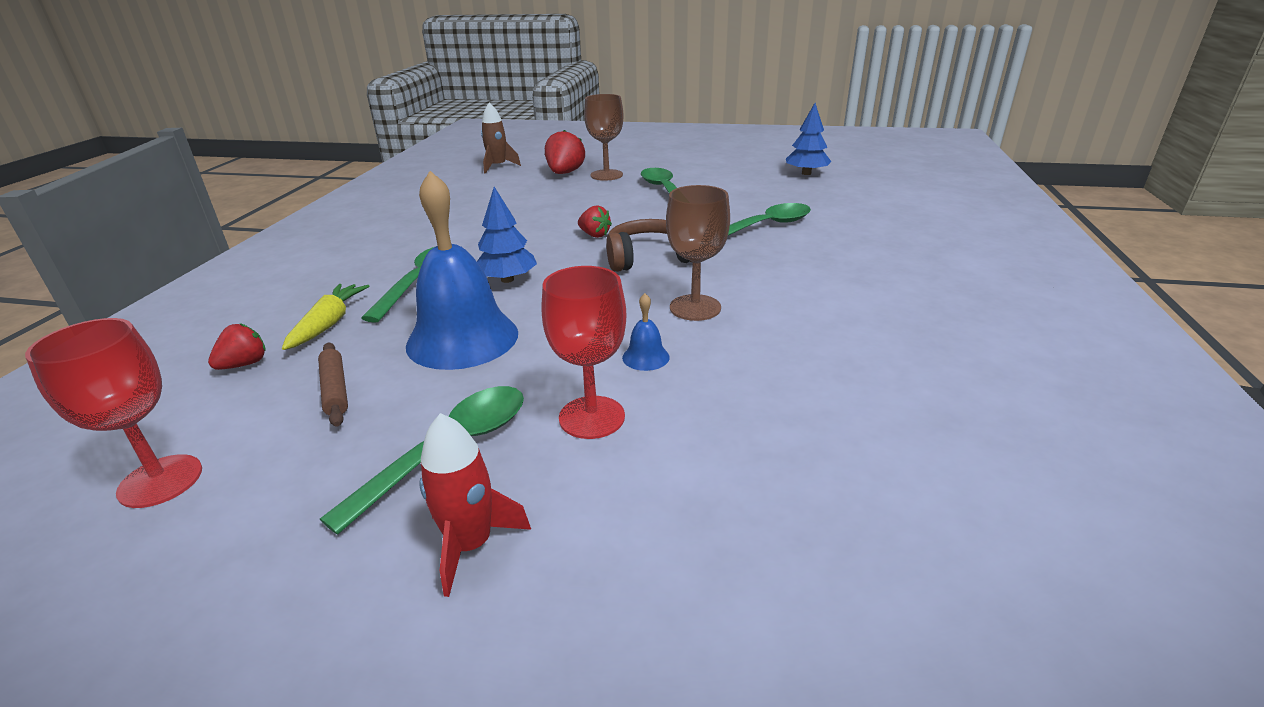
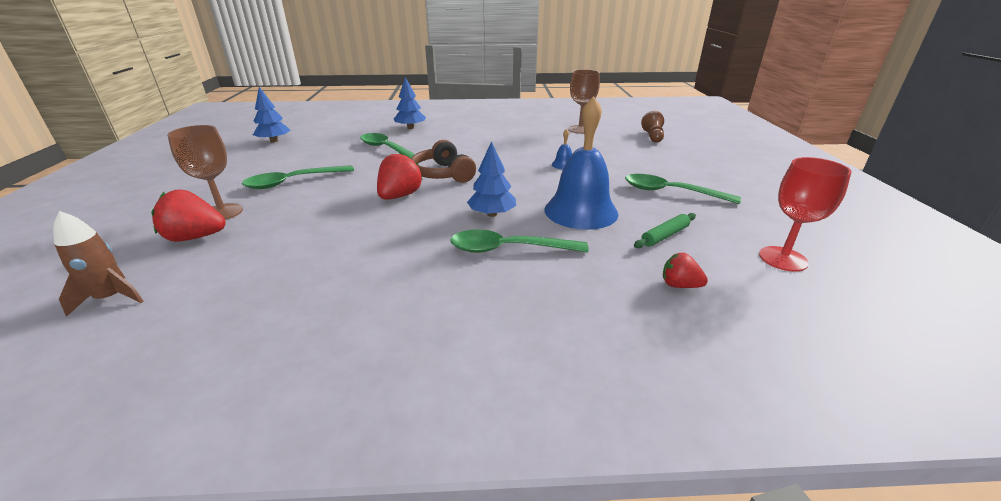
camera: 105 degrees left, 0 degrees up
yellow carrot [282,284,369,350] -> none
brown rolling pin [318,343,348,427] -> green rolling pin [634,213,696,248]
red rocket [420,413,531,597] -> none
red goblet [541,266,627,439] -> none
red strawberry [578,205,612,238] -> red strawberry [377,152,423,200], size x1.67
brown goblet [666,185,730,321] -> brown goblet moved to [568,69,600,134]
none -> blue tree [394,77,426,129]
none -> brown pawn [641,111,664,143]

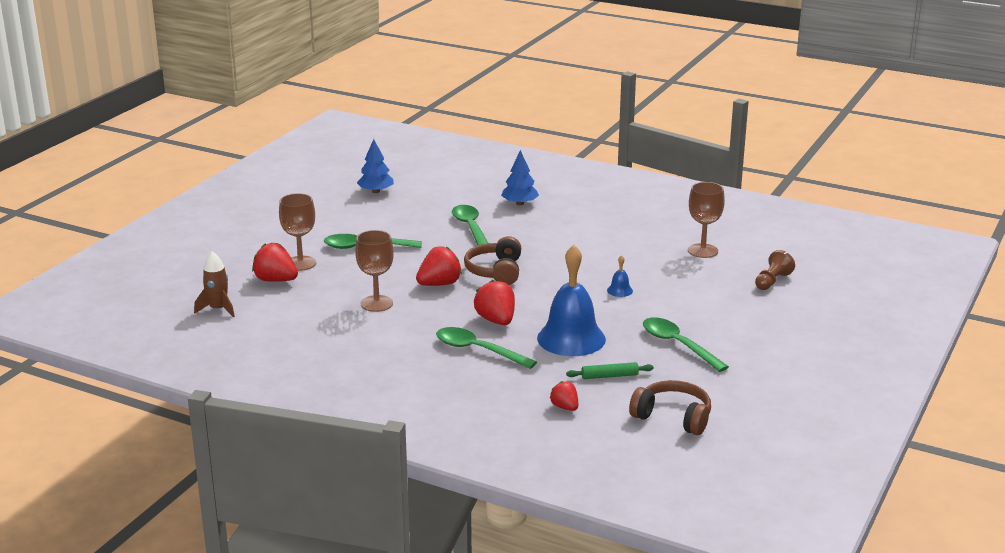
camera: 30 degrees right, 5 degrees down
blue tree [467,141,516,217] -> red strawberry [474,280,515,325]
red goblet [759,157,852,272] -> brown headphones [629,380,711,435]
none -> brown goblet [355,230,394,312]

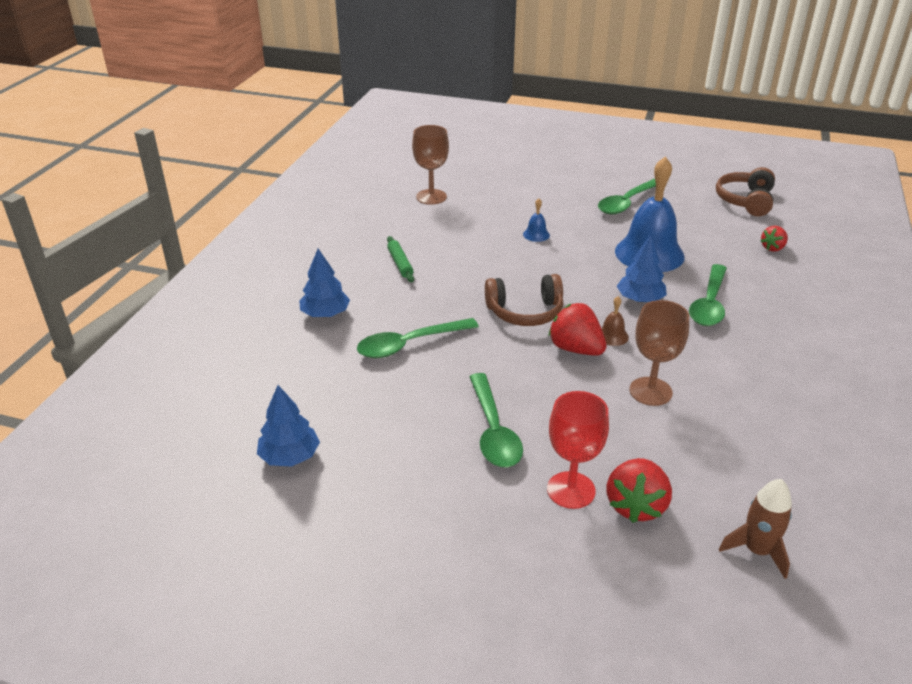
camera: 100 degrees left, 10 degrees up
brown goblet [279,193,316,271] -> red goblet [547,391,609,509]
red strawberry [474,280,515,325] -> blue tree [617,234,667,303]
green rolling pin [566,362,654,379] -> green rolling pin moved to [387,236,414,283]
brown pawn [755,250,795,290] -> none
none -> brown bell [601,296,629,346]

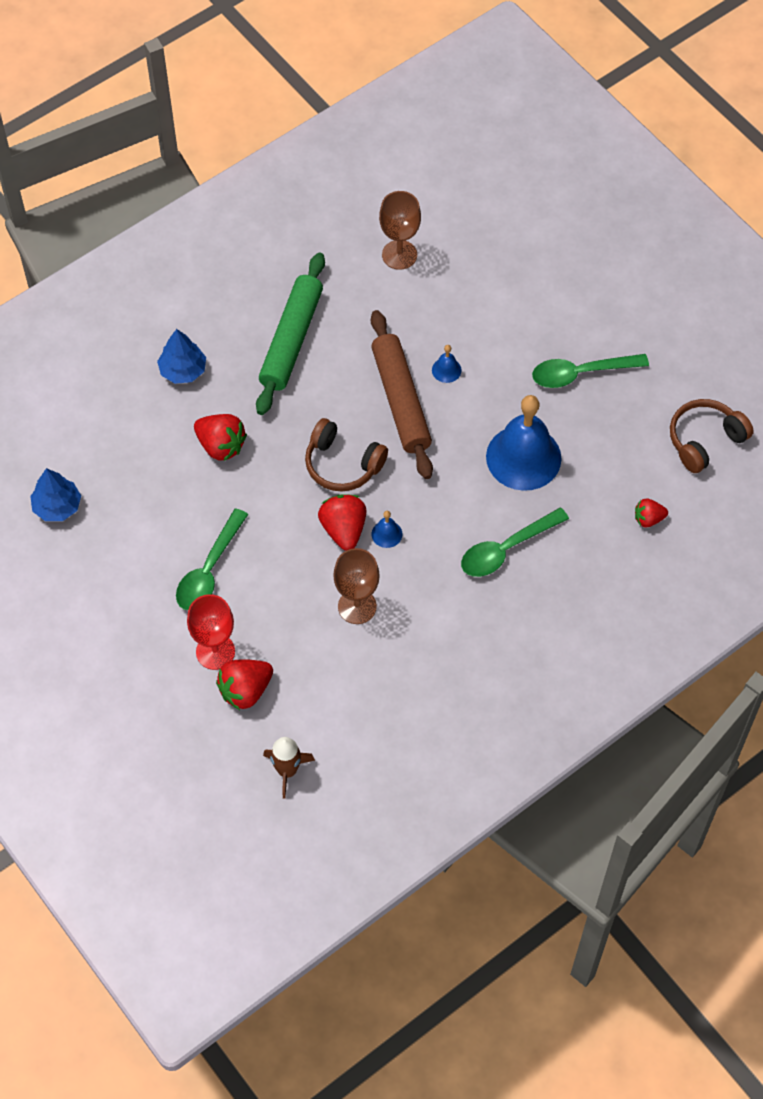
camera: 35 degrees right, 25 degrees up
green spoon [357,318,479,358] -> red strawberry [194,414,247,461]
green rolling pin [387,236,414,283] -> green rolling pin [256,252,325,415], size x2.18
brown bell [601,296,629,346] -> blue bell [372,511,402,548]
blue tree [617,234,667,303] -> none
none -> brown rolling pin [371,310,433,479]

